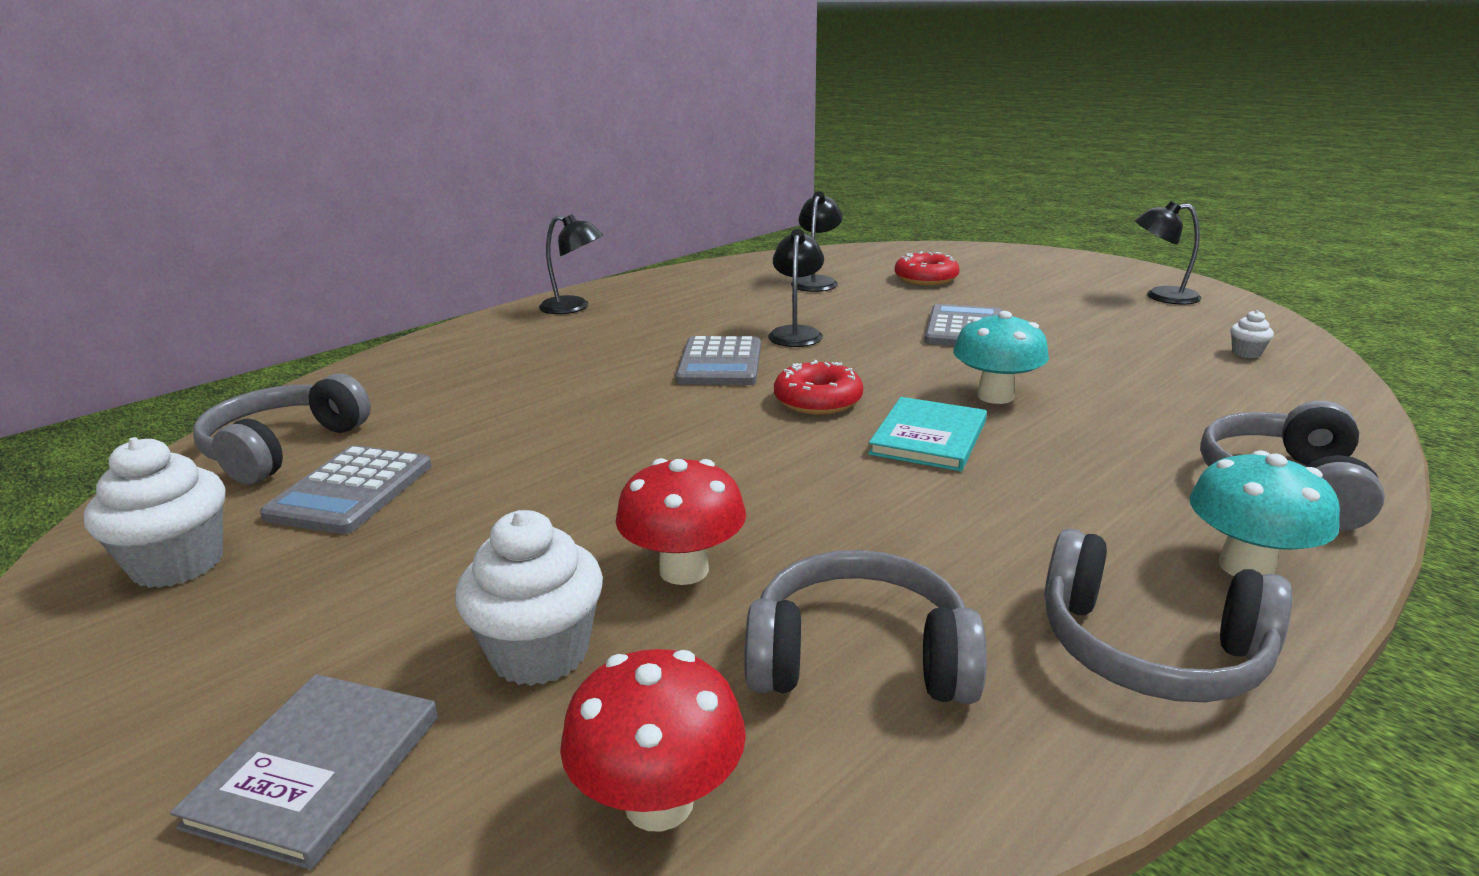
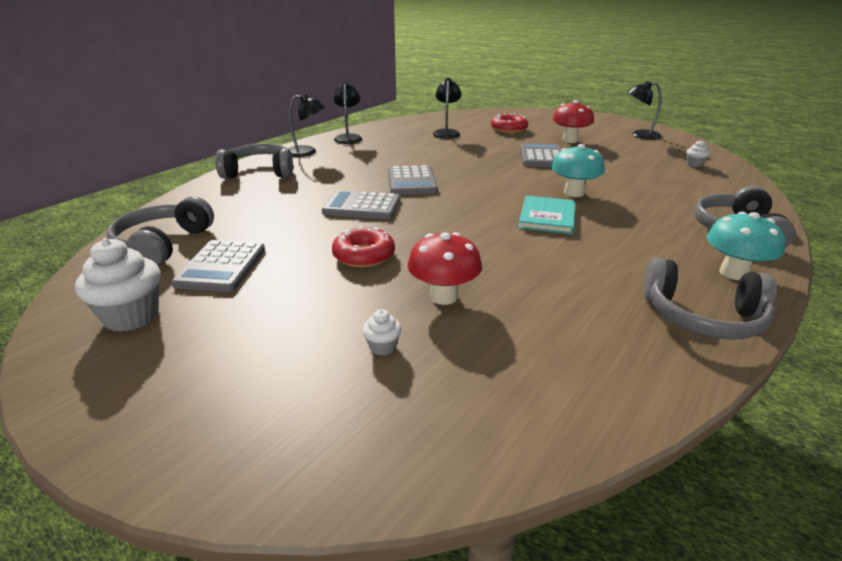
camera: 10 degrees left, 5 degrees up
grey book [170,674,438,870] -> none
white cupcake [455,510,603,686] -> white cupcake [363,309,402,355], size x0.48
red mushroom [560,649,746,832] -> red mushroom moved to [553,100,594,143]
grey headphones [744,550,987,704] -> grey headphones moved to [215,144,293,179]
black lamp [768,229,824,347] -> black lamp moved to [334,82,362,144]
red donut [774,360,863,415] -> red donut moved to [332,226,395,268]
none -> grey calculator [322,190,400,219]

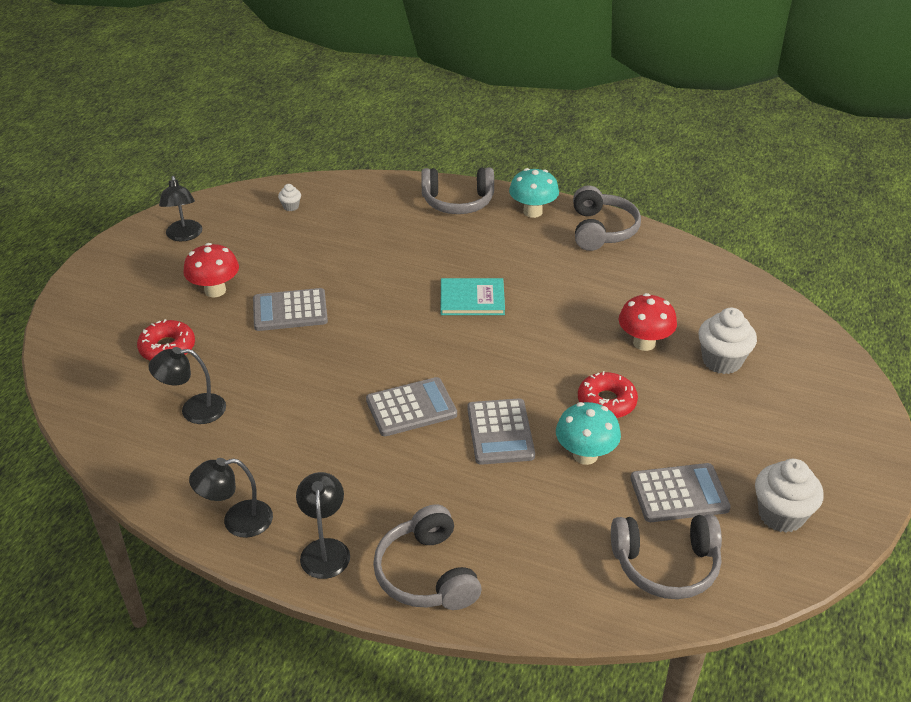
camera: 105 degrees left, 10 degrees up
white cupcake [363,309,402,355] -> white cupcake [699,308,757,374], size x2.09
turquoise mushroom [552,144,605,197] -> turquoise mushroom moved to [556,402,621,465]

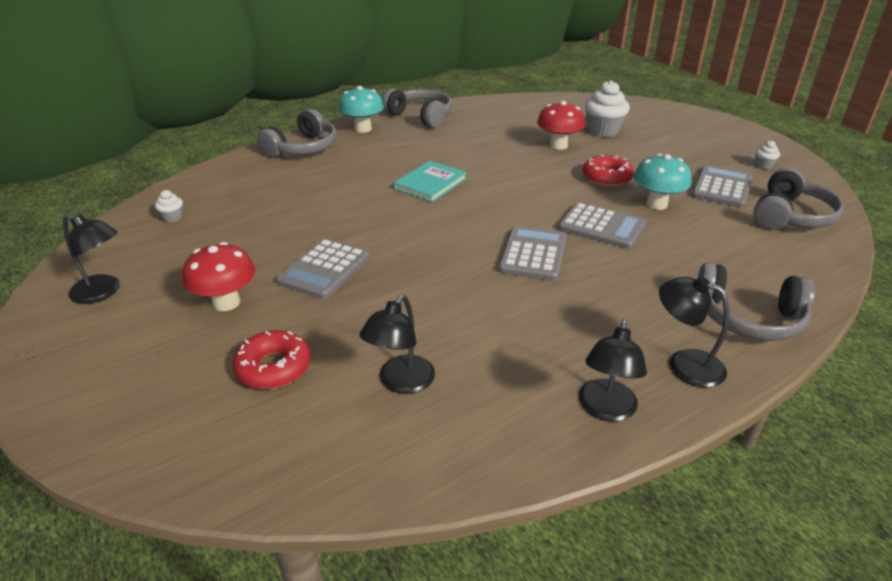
camera: 55 degrees left, 5 degrees down
white cupcake [755,459,824,533] -> white cupcake [755,140,780,169], size x0.48

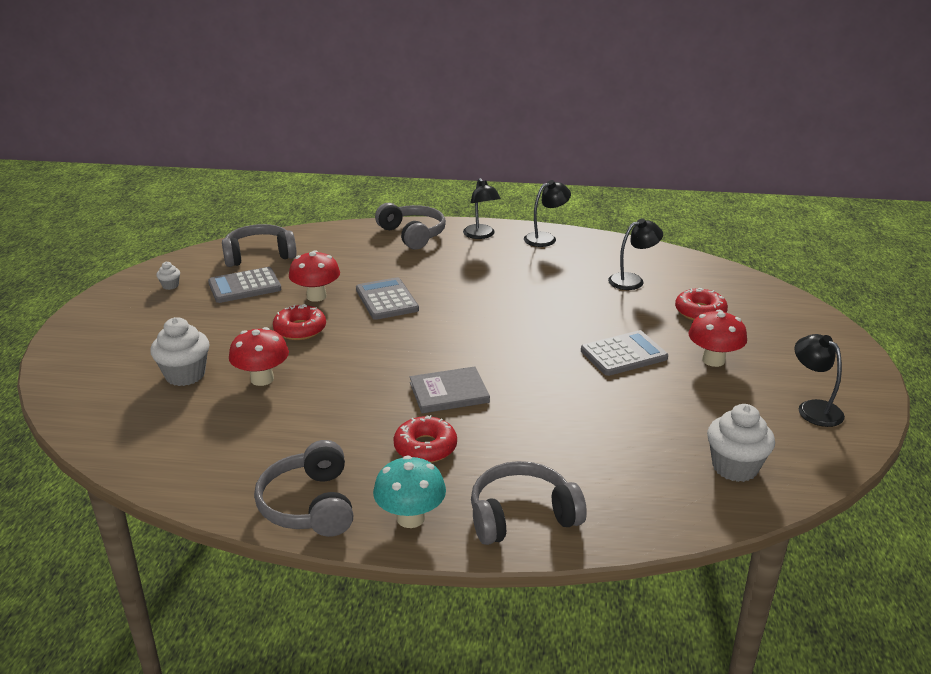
camera: 140 degrees left, 5 degrees down
white cupcake [155,190,183,222] -> white cupcake [707,404,775,482], size x2.09
turquoise book [393,161,467,202] -> grey book [410,366,490,413]
grey calculator [498,226,567,281] -> none
turquoise mushroom [634,154,691,210] -> red mushroom [289,250,340,302]
none -> red donut [393,415,457,463]

